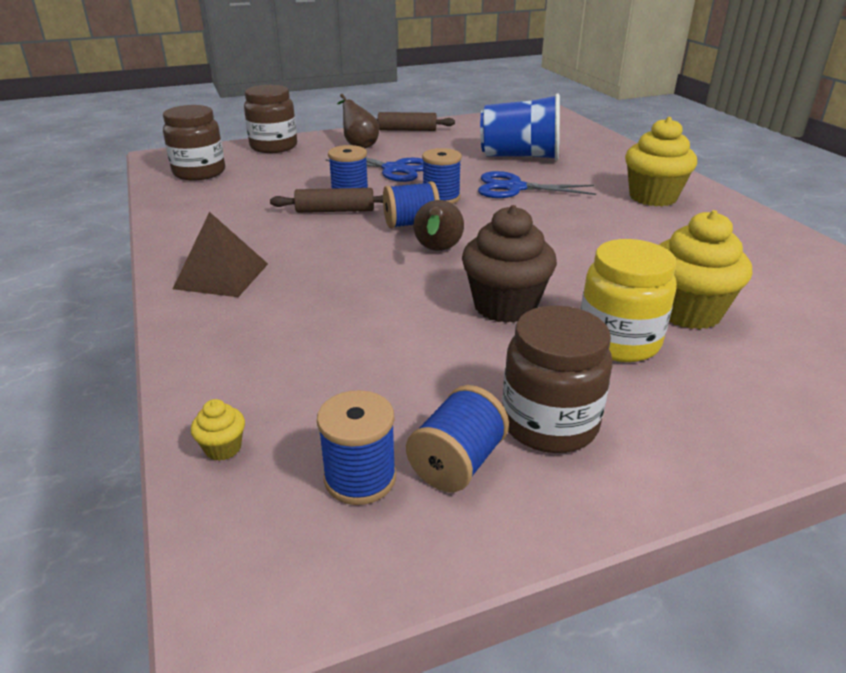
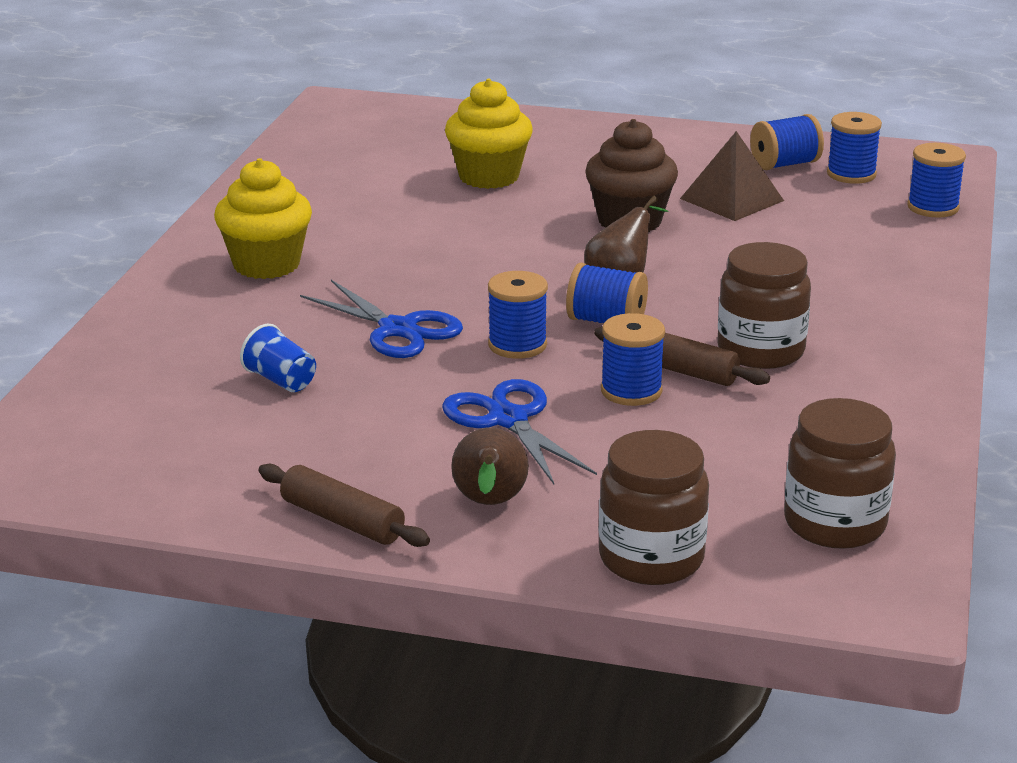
camera: 145 degrees left, 5 degrees down
brown pyramid [173,212,268,297] -> brown pyramid moved to [680,131,784,221]
yellow cupcake [191,399,245,461] -> blue spool [907,143,966,217]
blue cup [480,93,560,161] -> blue cup [240,324,316,392], size x0.47
brown jar [502,305,613,453] -> brown jar moved to [717,242,811,369]
yellow jar [581,239,677,362] -> none

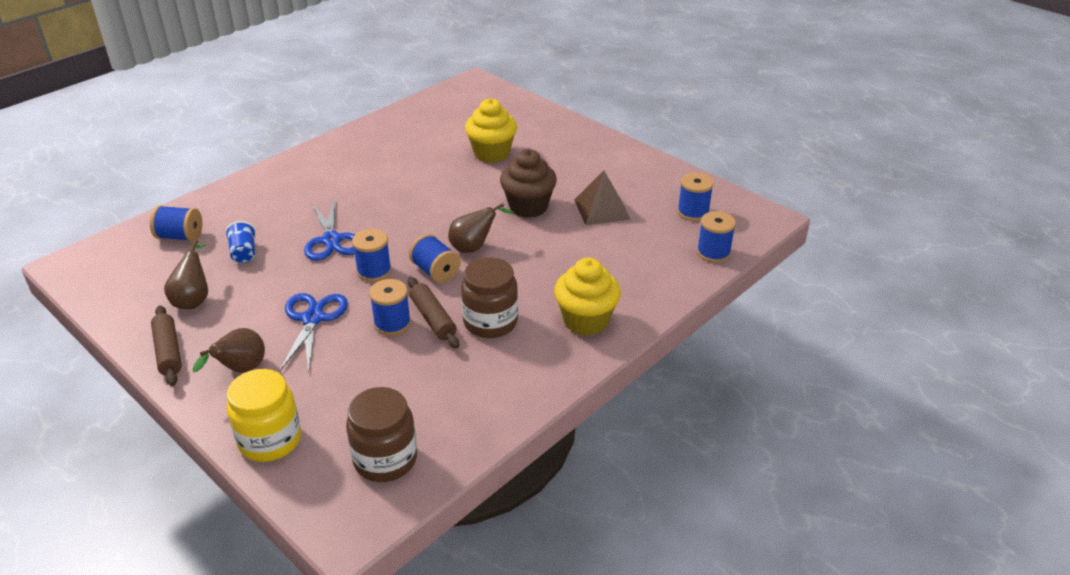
camera: 30 degrees right, 10 degrees up
yellow cupcake [214,158,312,279] -> yellow cupcake moved to [554,258,621,336]
brown jar [599,430,709,585] -> yellow jar [227,369,301,462]
blue spool [750,114,824,170] -> blue spool moved to [150,205,202,241]
none -> brown pear [164,240,208,309]

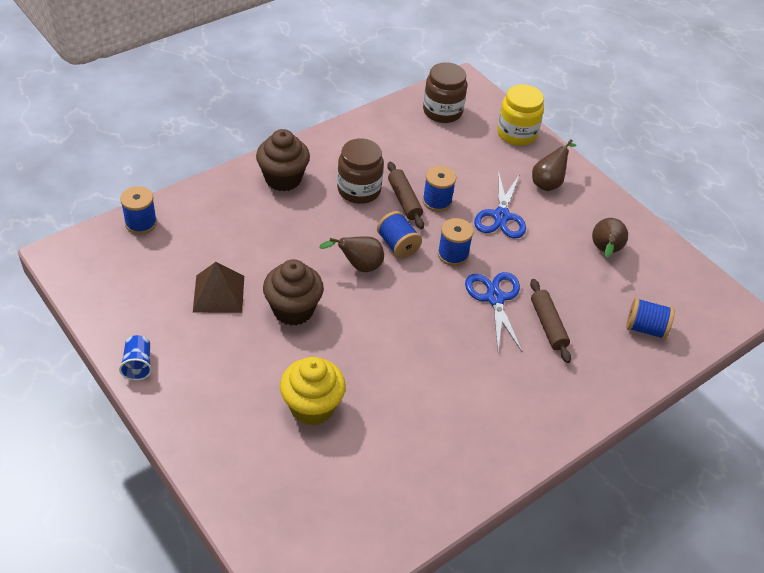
camera: 175 degrees left, 10 degrees up
brown rolling pin [151,305,182,386] -> brown rolling pin moved to [530,279,571,363]
blue cup [225,221,256,263] -> blue cup moved to [119,335,152,380]
yellow cupcake [554,258,621,336] -> brown cupcake [256,129,310,191]
blue spool [677,173,714,221] -> none

